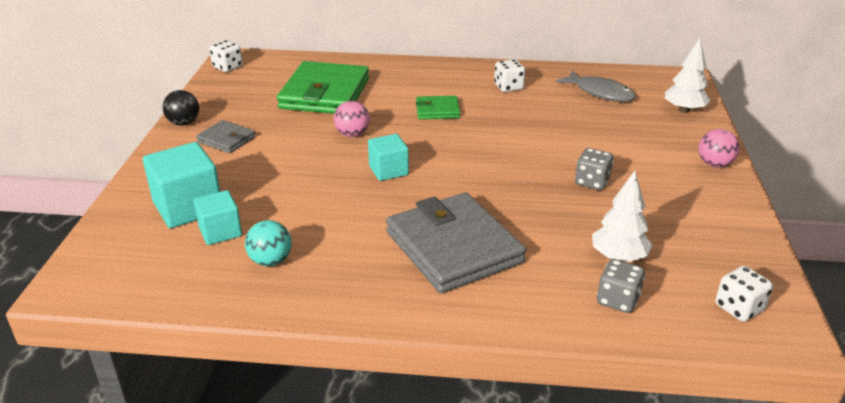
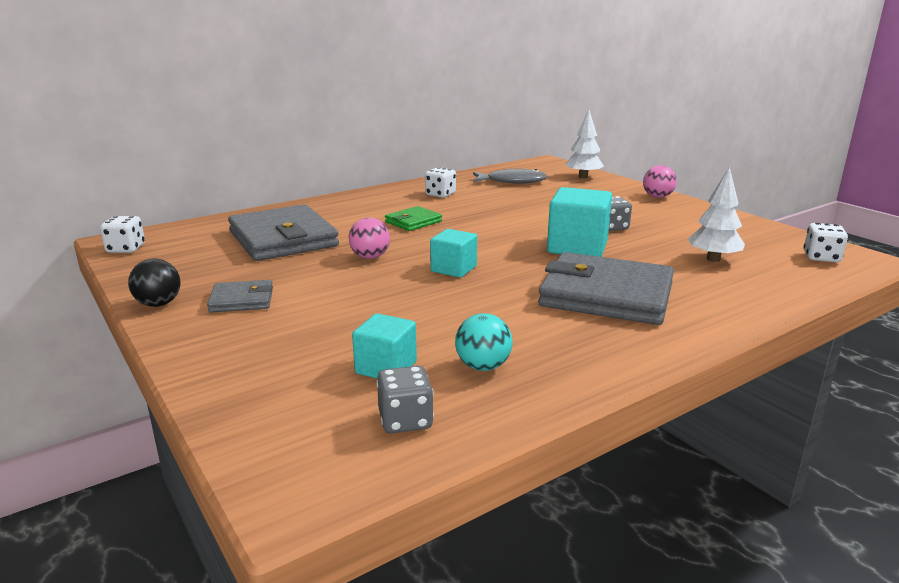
camera: 40 degrees left, 10 degrees down
turquoise cube [143,142,220,228] -> turquoise cube moved to [547,187,612,257]
green wallet [277,61,369,114] -> grey wallet [228,204,339,261]
grey dice [597,259,645,313] -> grey dice moved to [376,366,434,434]

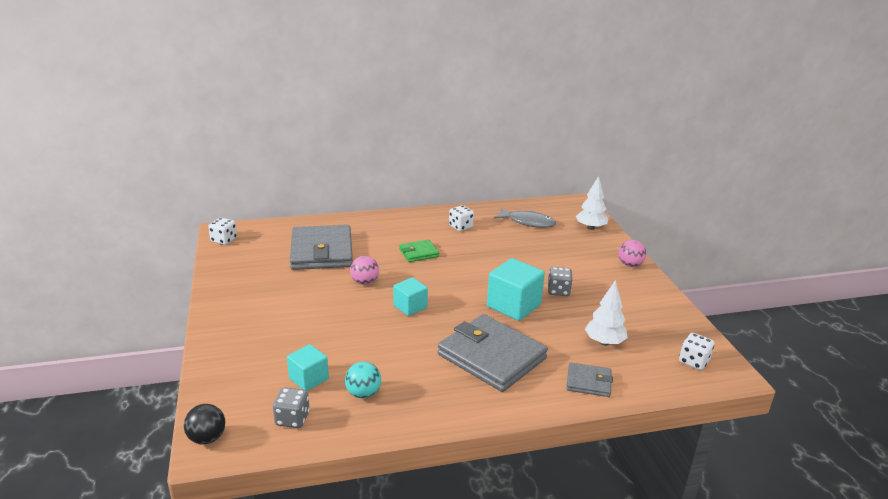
camera: 20 degrees right, 5 degrees up
black ball [128,258,181,307] -> black ball moved to [184,404,225,444]
grey wallet [207,280,273,313] -> grey wallet moved to [566,362,613,397]

